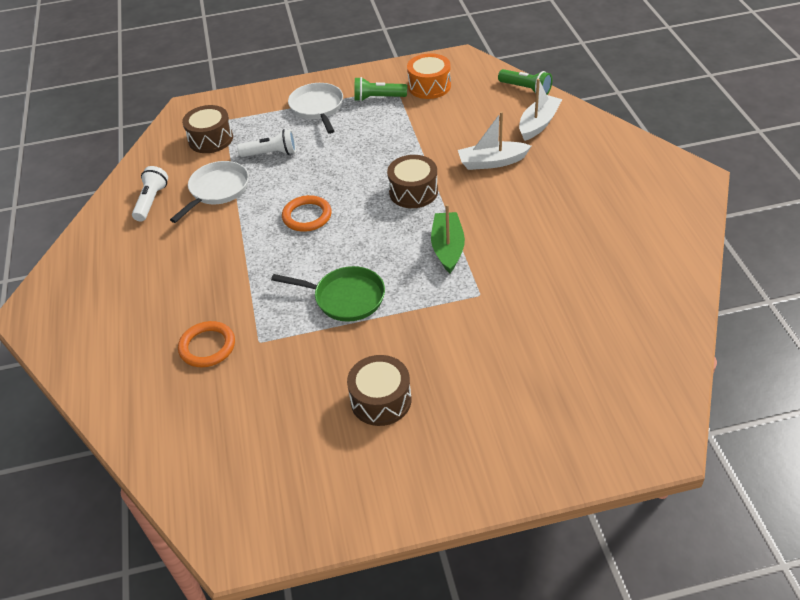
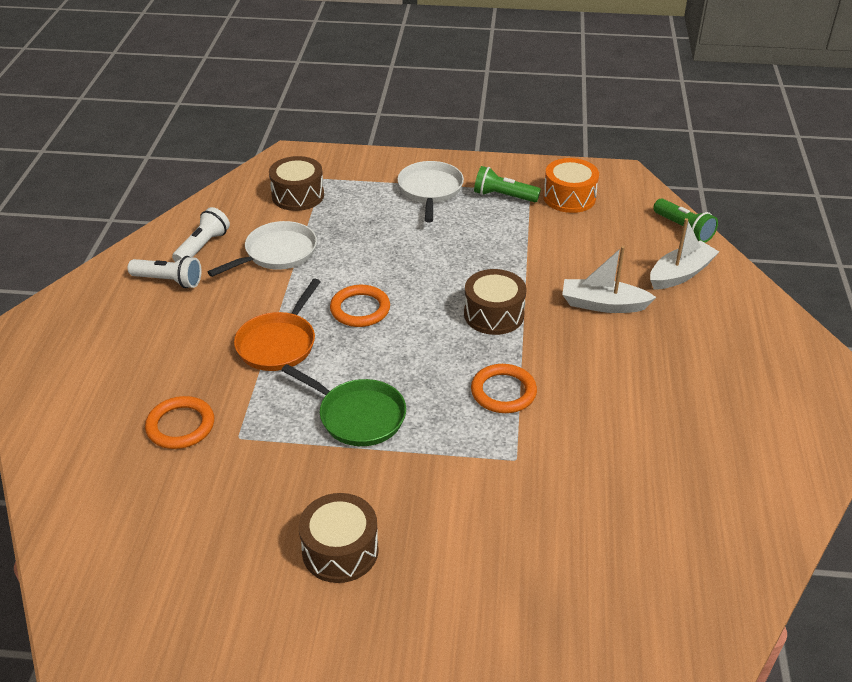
camera: 15 degrees right, 5 degrees down
white flashlight [237,129,296,157] -> white flashlight moved to [128,256,201,288]
green boat [431,204,465,273] -> orange ring [471,364,537,413]
none -> orange pan [234,279,321,371]

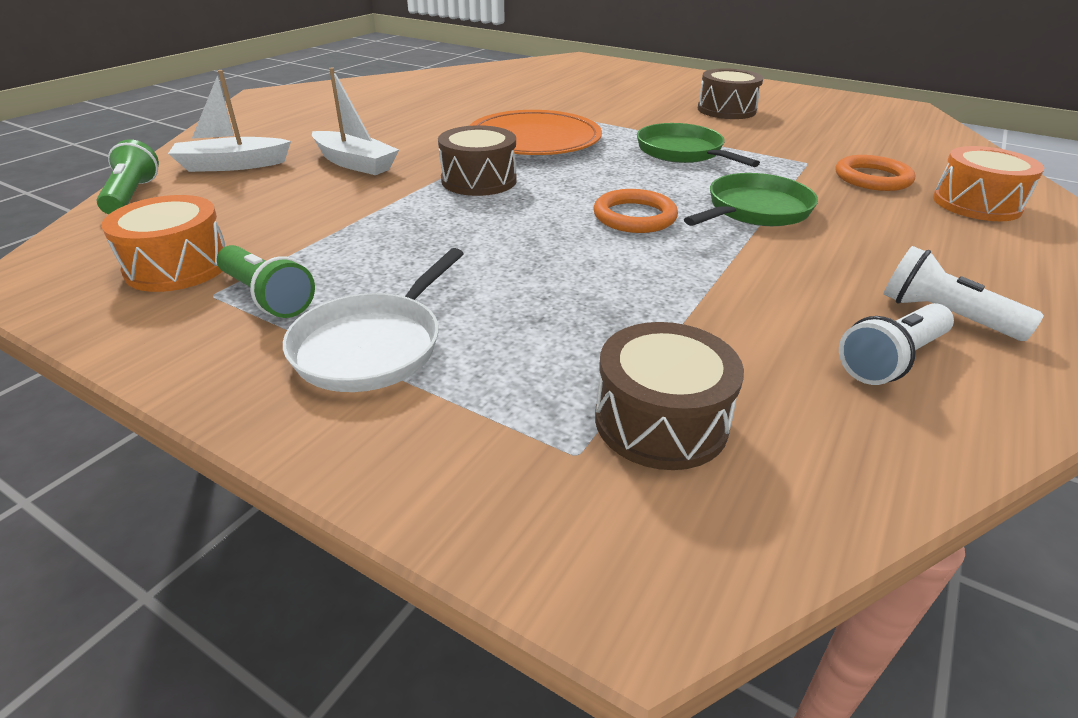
camera: 155 degrees left, 5 degrees down
white pan [208,221,317,277] -> none
orange pan [234,279,321,371] -> green pan [684,173,818,226]
orange ring [471,364,537,413] -> orange plate [469,110,602,155]
none -> orange drum [933,146,1045,221]

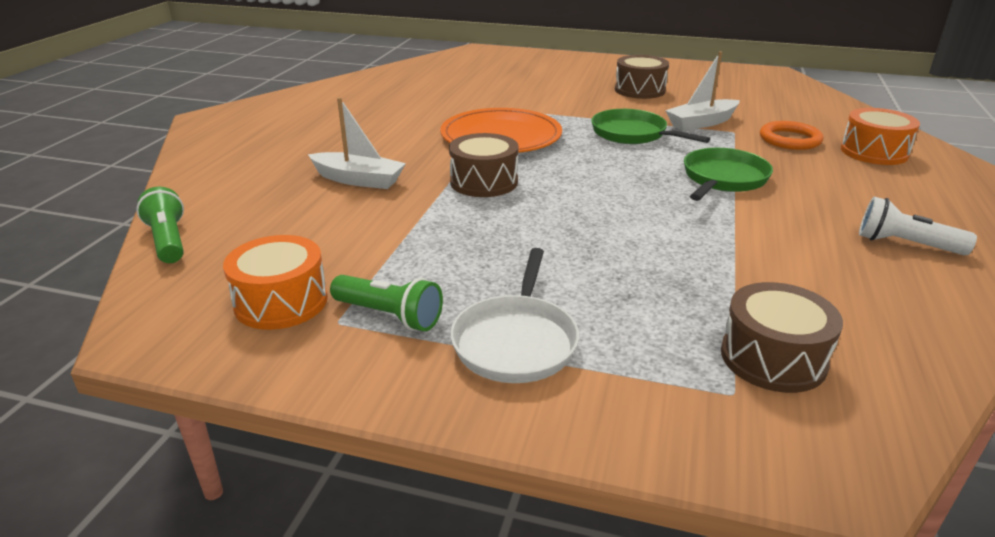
camera: 15 degrees left, 5 degrees down
white boat [168,70,291,172] -> white boat moved to [665,51,740,131]
orange ring [594,189,678,233] -> none
white flashlight [839,303,954,385] -> none

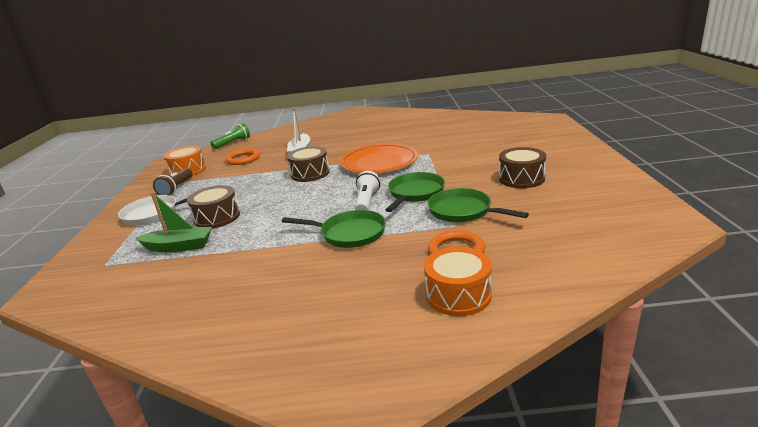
camera: 75 degrees right, 5 degrees down
green flashlight [330,275,443,331] -> brown flashlight [153,168,192,196]
white boat [665,51,740,131] -> green pan [427,188,529,222]
brown drum [721,282,843,393] -> brown drum moved to [187,185,240,229]
white flashlight [859,197,977,255] -> white flashlight moved to [355,171,380,210]
none -> green boat [136,192,212,252]
none -> orange ring [225,148,260,165]

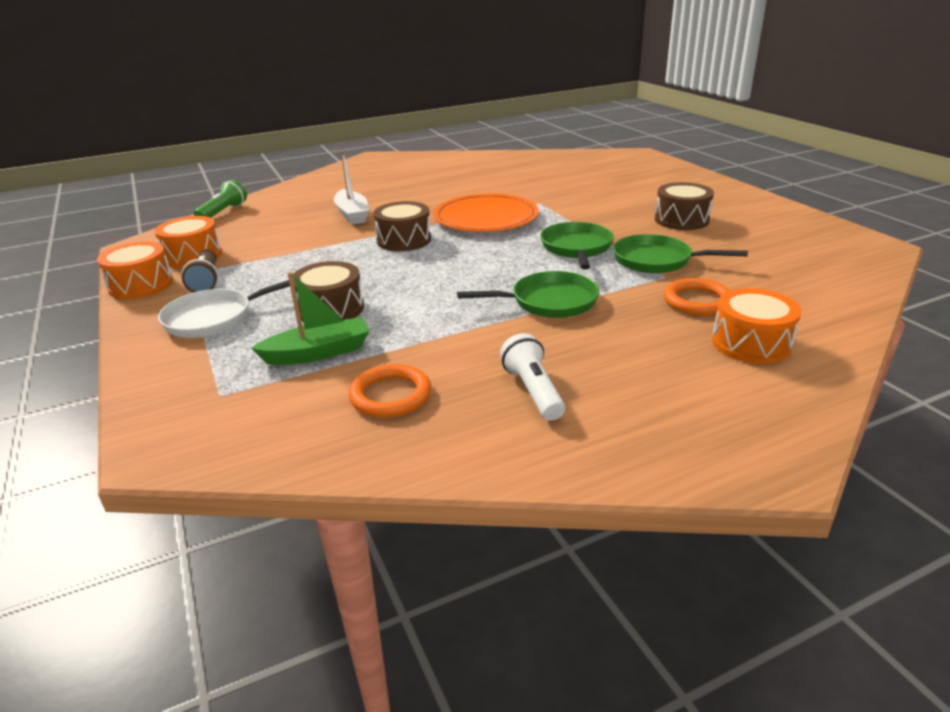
camera: 25 degrees left, 5 degrees up
orange ring [225,148,260,165] -> orange ring moved to [349,364,431,418]
white flashlight [355,171,380,210] -> white flashlight moved to [500,333,565,421]
none -> orange drum [97,241,173,299]

